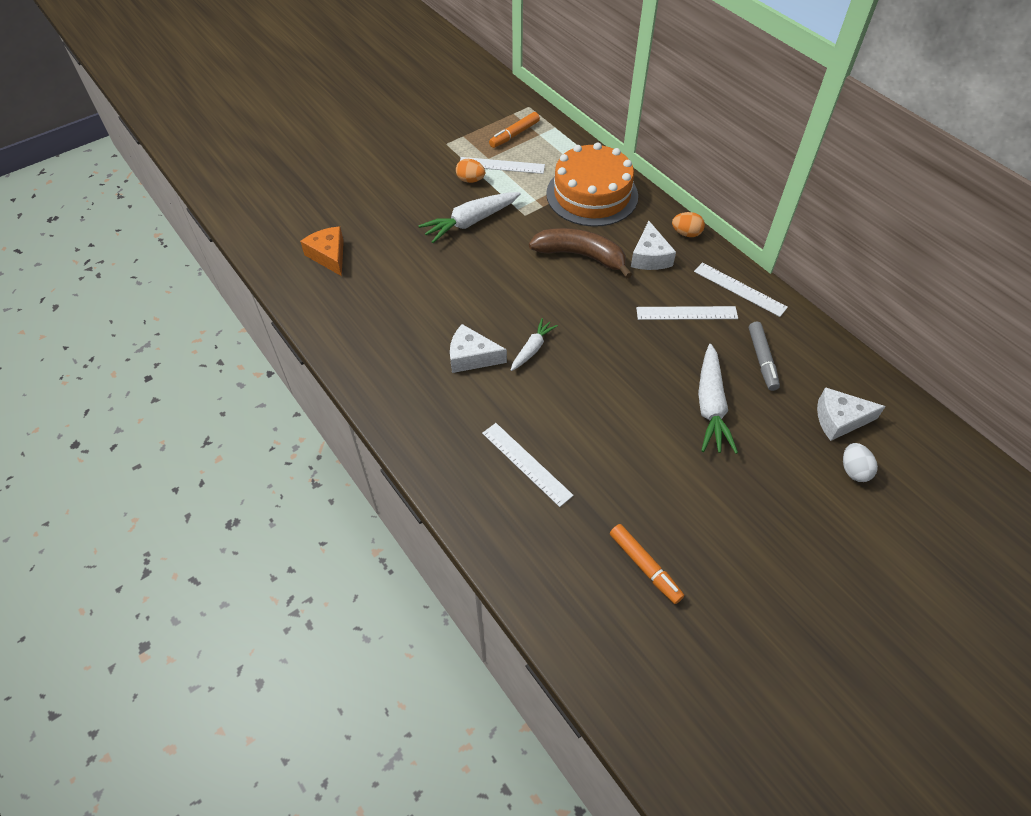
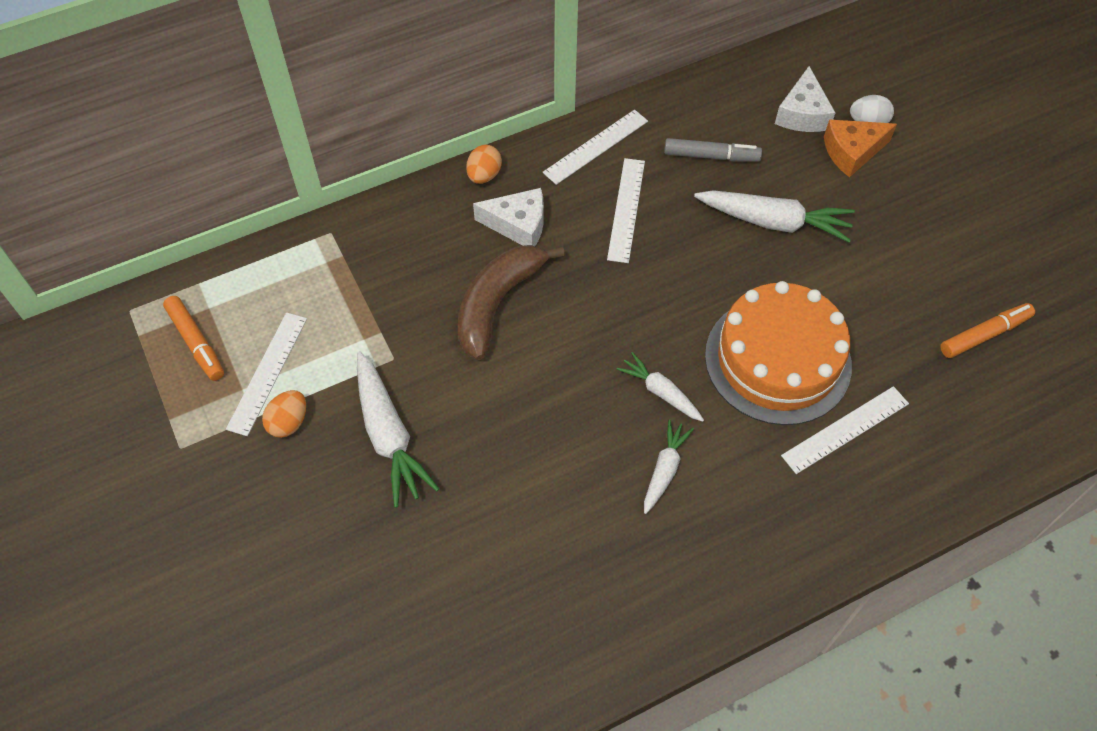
camera: 80 degrees left, 5 degrees up
orange cheese [300,226,344,276] -> orange cheese moved to [824,119,897,177]
white cheese [450,324,507,373] -> white carrot [644,419,694,514]
orange cake [546,142,638,227] -> orange cake moved to [705,281,852,425]

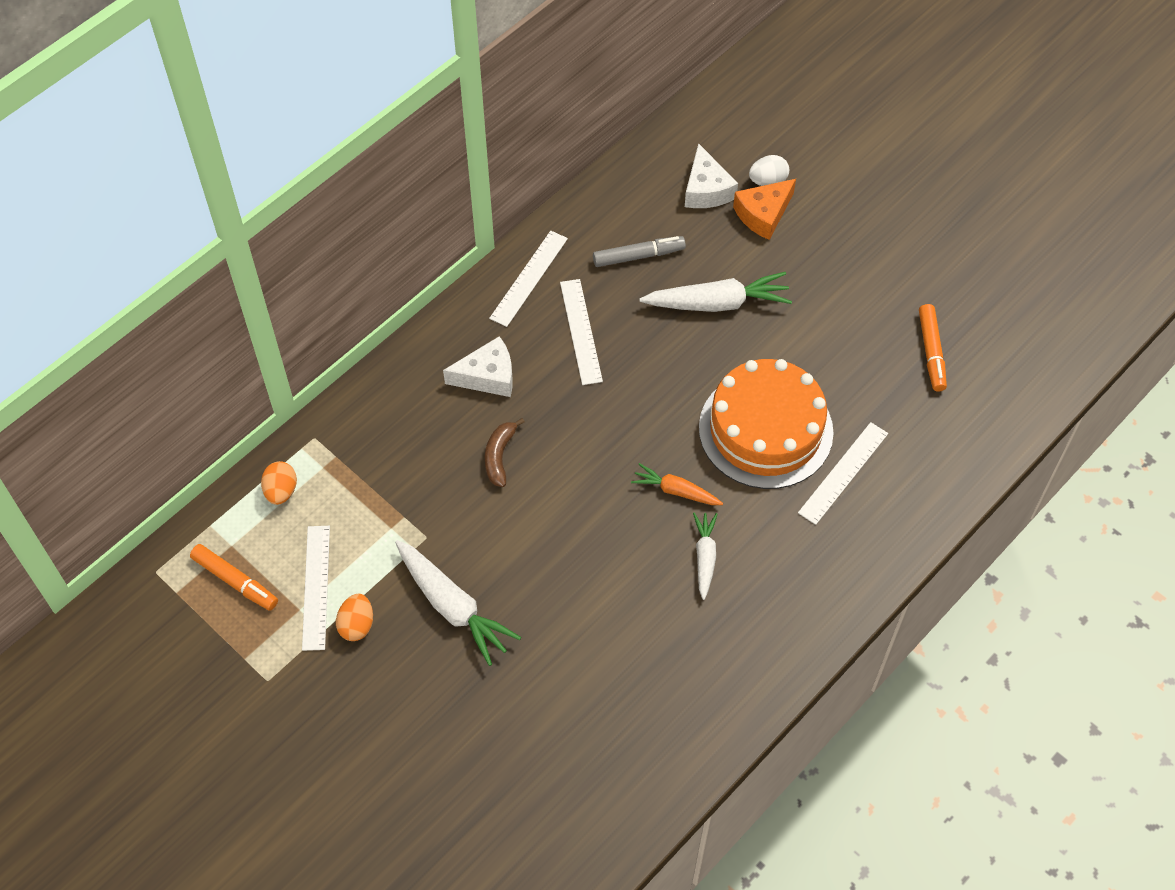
camera: 20 degrees left, 0 degrees up
brown banana [458,245,565,360] -> brown banana [485,418,525,487], size x0.54
orange egg [466,145,502,184] -> orange egg moved to [261,461,297,505]
white carrot [616,352,704,422] -> orange carrot [631,463,723,505]
orange marker [940,303,1035,358] -> orange marker turned 135 degrees clockwise [919,304,947,392]

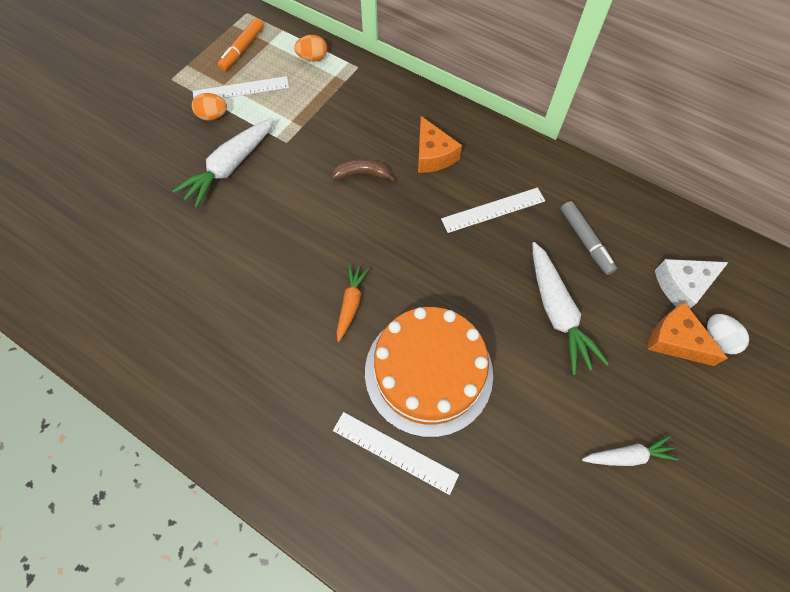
camera: 80 degrees right, 5 degrees up
white cheese [443,336,513,397] -> orange cheese [418,116,462,173]
white ruler [489,231,568,327] -> none
white carrot [693,512,718,600] -> white carrot moved to [582,435,679,466]
orange marker [919,304,947,392] -> none

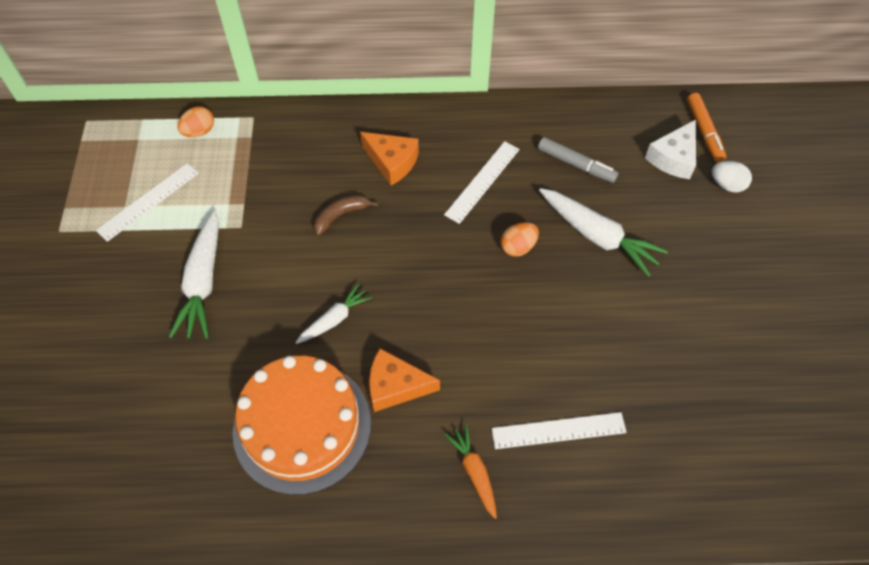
camera: 35 degrees left, 5 degrees down
orange egg [192,93,227,121] -> orange egg moved to [501,222,539,257]
orange marker [218,18,264,71] -> orange marker moved to [687,93,726,163]
orange carrot [337,265,369,342] -> orange carrot moved to [444,424,497,519]
orange cake [365,307,493,437] -> orange cake moved to [232,356,371,495]
white carrot [582,435,679,466] -> white carrot moved to [295,284,372,344]
orange cheese [647,302,728,366] -> orange cheese moved to [369,348,440,412]

